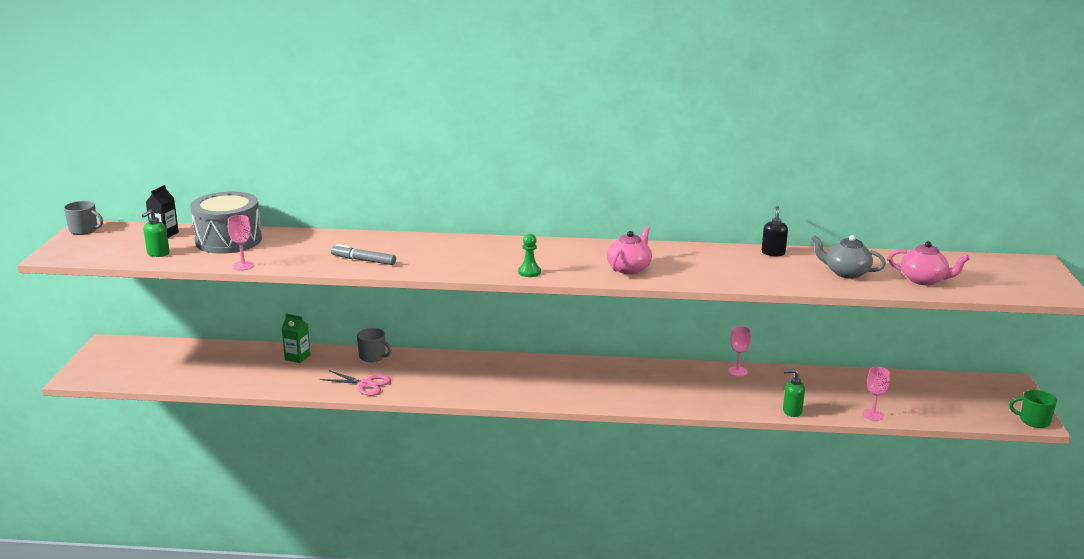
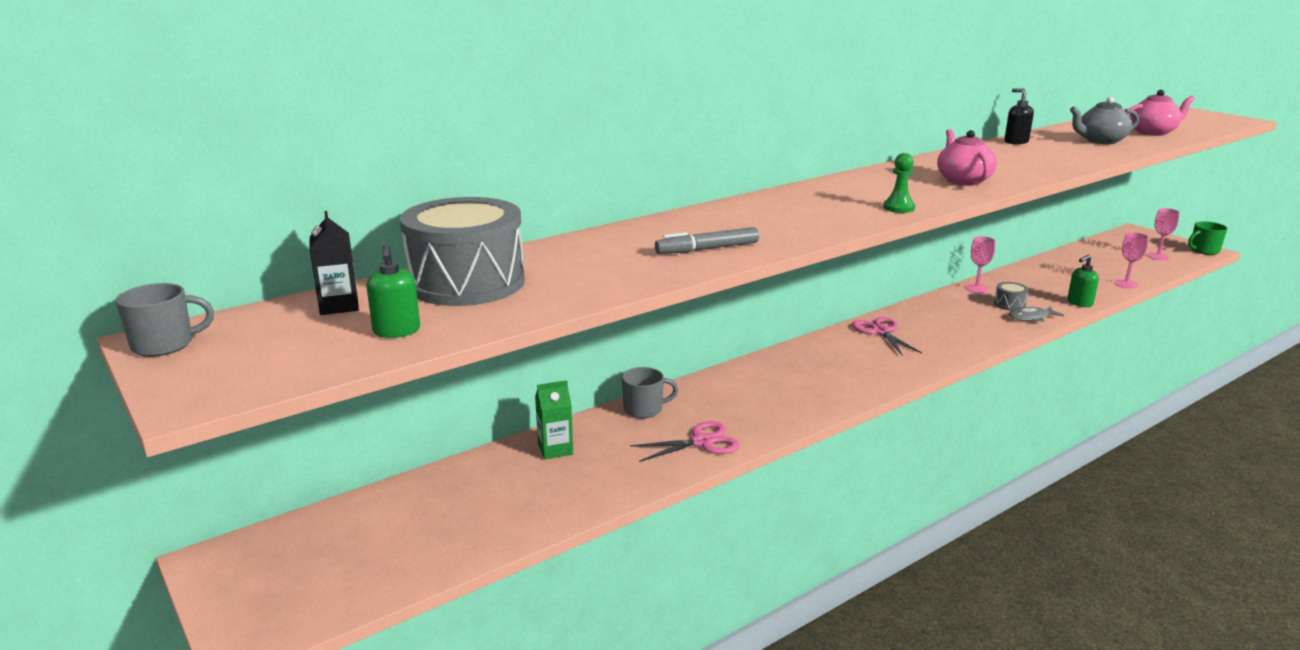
camera: 40 degrees left, 0 degrees up
pink goblet [228,215,254,270] -> pink goblet moved to [1147,208,1180,260]
none -> pink scissors [852,317,922,355]
none -> grey drum [994,282,1029,311]
none -> grey fish [1008,307,1064,322]

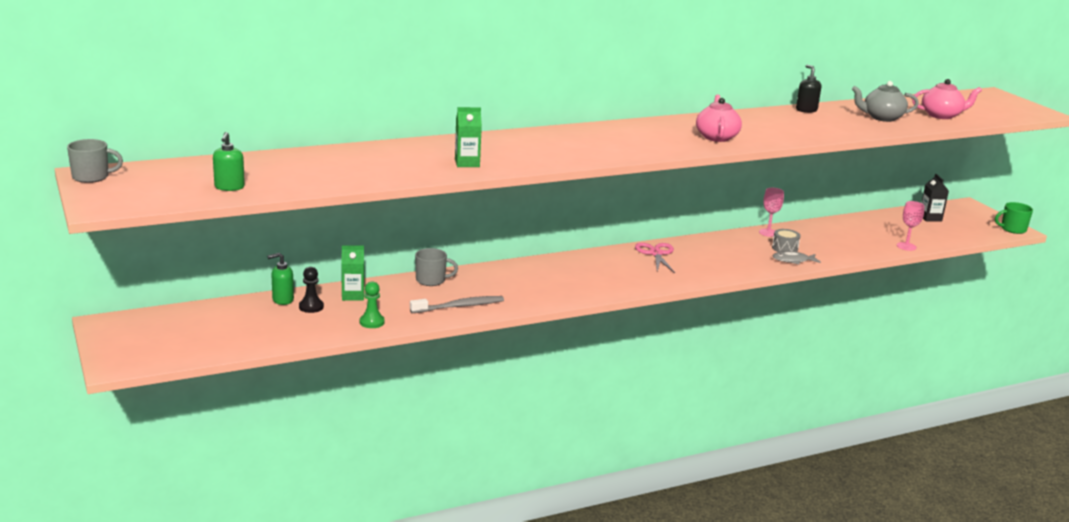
camera: 10 degrees right, 0 degrees up
black carton [309,211,359,315] -> black carton moved to [921,174,949,222]
grey drum [400,197,525,306] -> none
pink scissors [630,421,740,462] -> grey toothbrush [410,296,504,313]
grey marker [655,227,759,254] -> green carton [455,107,482,167]
green pawn [883,153,915,213] -> green pawn moved to [360,281,385,328]
green soap dispenser [1067,255,1099,307] -> green soap dispenser moved to [267,253,294,305]
pink goblet [1147,208,1180,260] -> none
none -> black pawn [299,267,324,313]

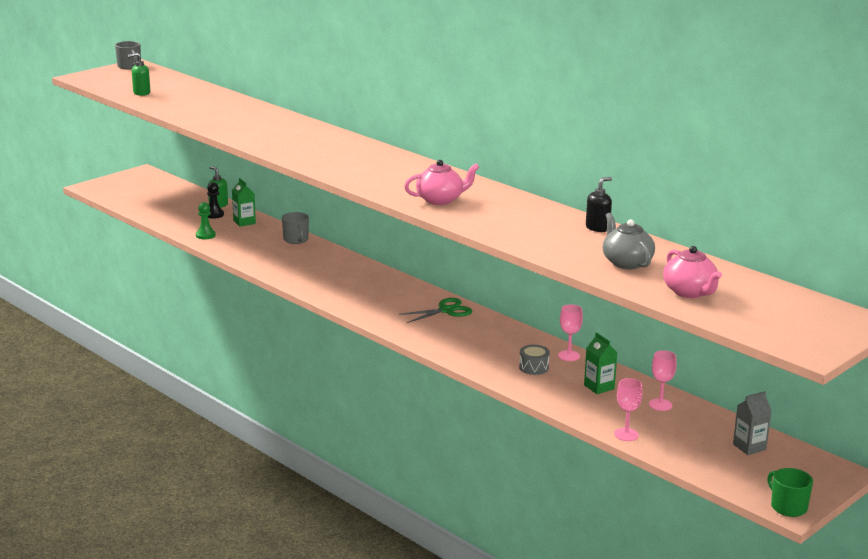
camera: 70 degrees right, 0 degrees up
grey toothbrush [410,296,504,313] -> none
green carton [455,107,482,167] -> green carton moved to [584,332,617,394]
pink scissors [635,243,675,273] -> green scissors [399,298,472,323]
grey fish [773,251,821,265] -> none
black carton [921,174,949,222] -> grey carton [733,391,772,455]
none -> pink goblet [649,350,677,411]

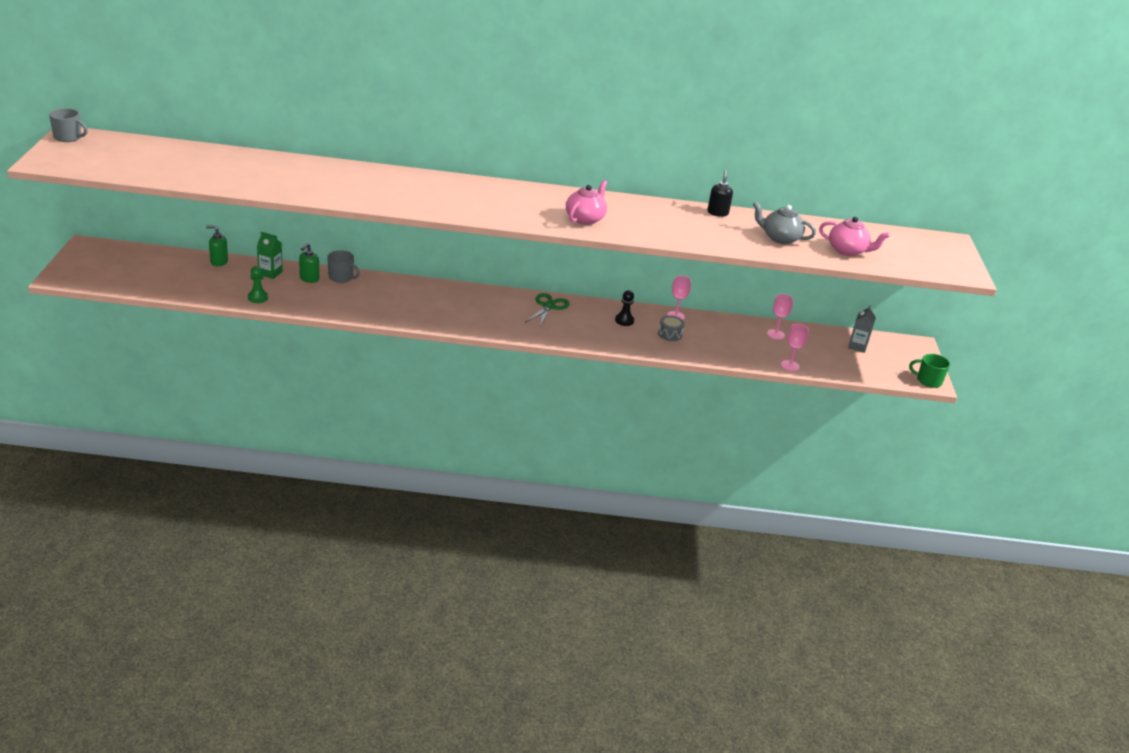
camera: 45 degrees left, 10 degrees up
green soap dispenser [128,53,150,96] -> green soap dispenser moved to [299,243,319,283]
black pawn [207,182,224,219] -> black pawn moved to [615,290,634,326]
green carton [584,332,617,394] -> none

